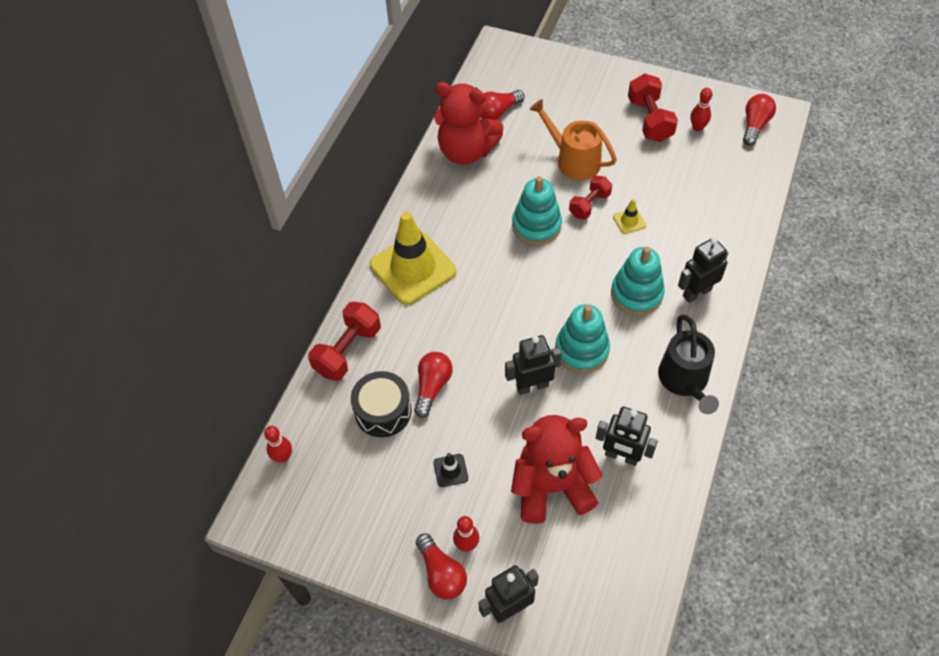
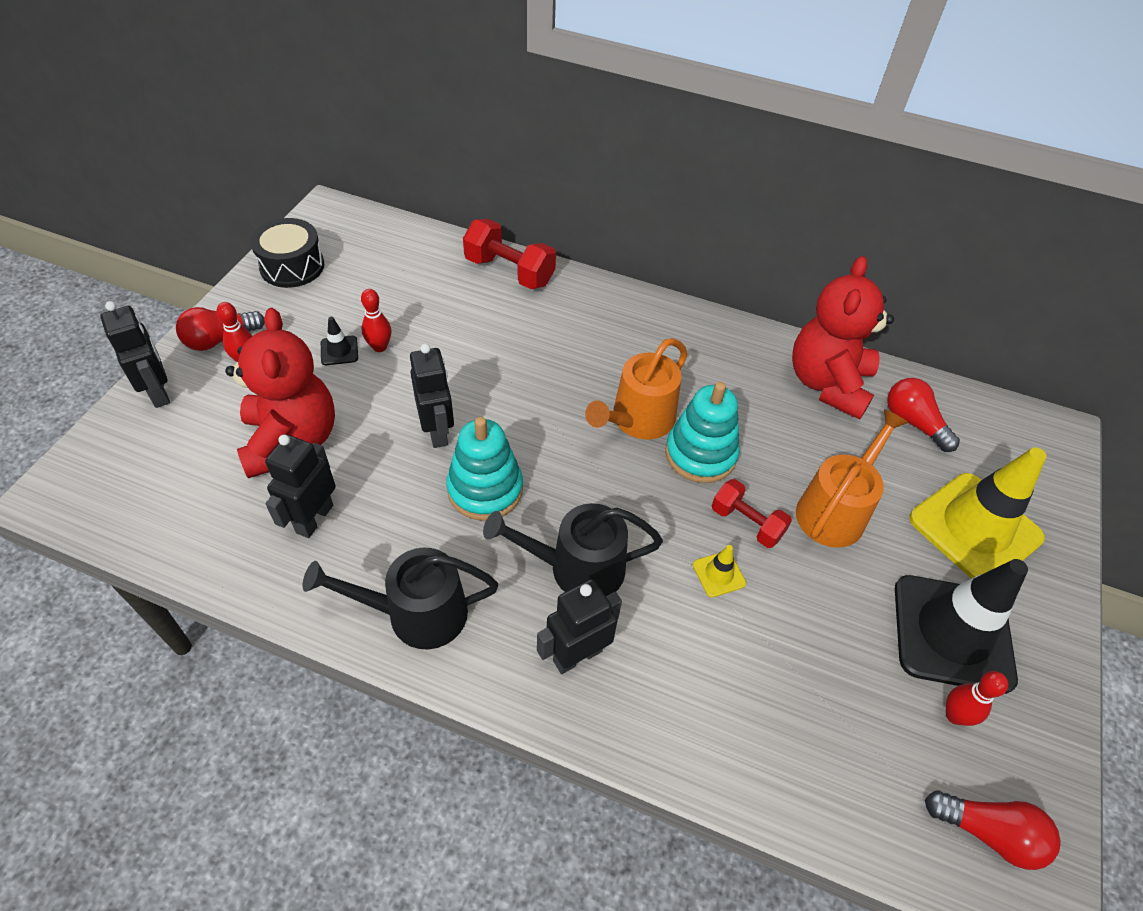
camera: 85 degrees right, 5 degrees down
red bowling pin [264,426,292,463] -> red bowling pin moved to [361,289,391,352]
black drum [351,371,412,437] -> black drum moved to [250,218,324,288]
yellow traffic cone [370,212,456,305] -> yellow traffic cone moved to [909,447,1047,579]
red light bulb [414,352,453,418] -> none
turquoise stacking toy [611,246,665,315] -> black watering can [483,503,663,596]
red dumbbell [628,74,678,142] -> black traffic cone [895,559,1028,694]
black robot [678,238,728,303] -> black robot turned 90 degrees counterclockwise [537,579,622,674]
none -> orange watering can [585,338,688,439]

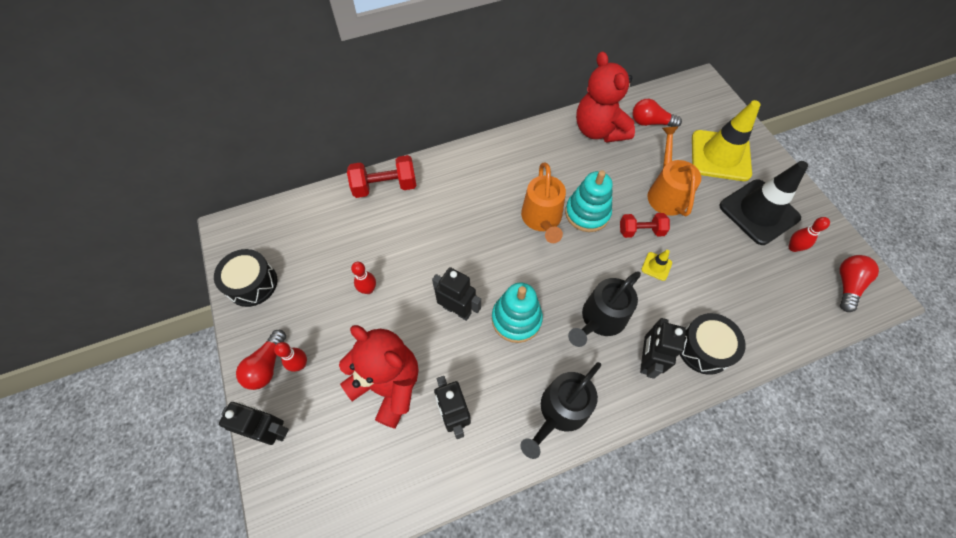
camera: 40 degrees left, 10 degrees up
black traffic cone [321,317,358,365] -> none
red light bulb [925,790,1061,870] -> red light bulb turned 45 degrees counterclockwise [840,255,879,312]
none -> black drum [680,313,746,375]

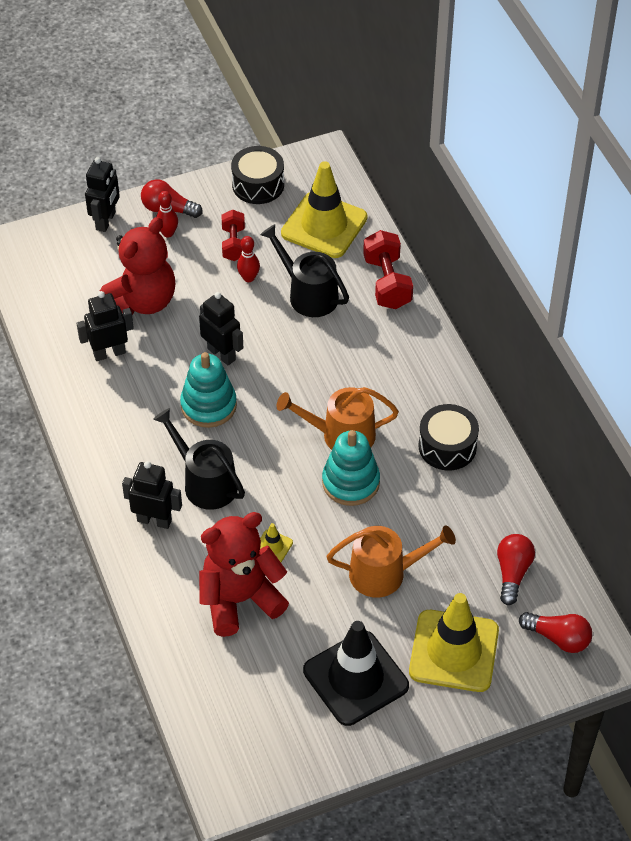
camera: 90 degrees right, 10 degrees down
black robot [432,267,481,321] -> black robot turned 75 degrees counterclockwise [199,292,243,365]
black watering can [520,362,601,459] -> black watering can moved to [260,224,349,317]
red teddy bear [576,51,635,143] -> red teddy bear moved to [199,512,289,637]
red dumbbell [620,213,670,238] -> red dumbbell moved to [222,210,245,261]
black drum [680,313,746,375] -> black drum moved to [419,404,479,470]
red bowling pin [788,217,830,252] -> none
red light bulb [840,255,879,312] -> red light bulb moved to [519,612,592,653]
none -> yellow traffic cone [281,161,367,258]

